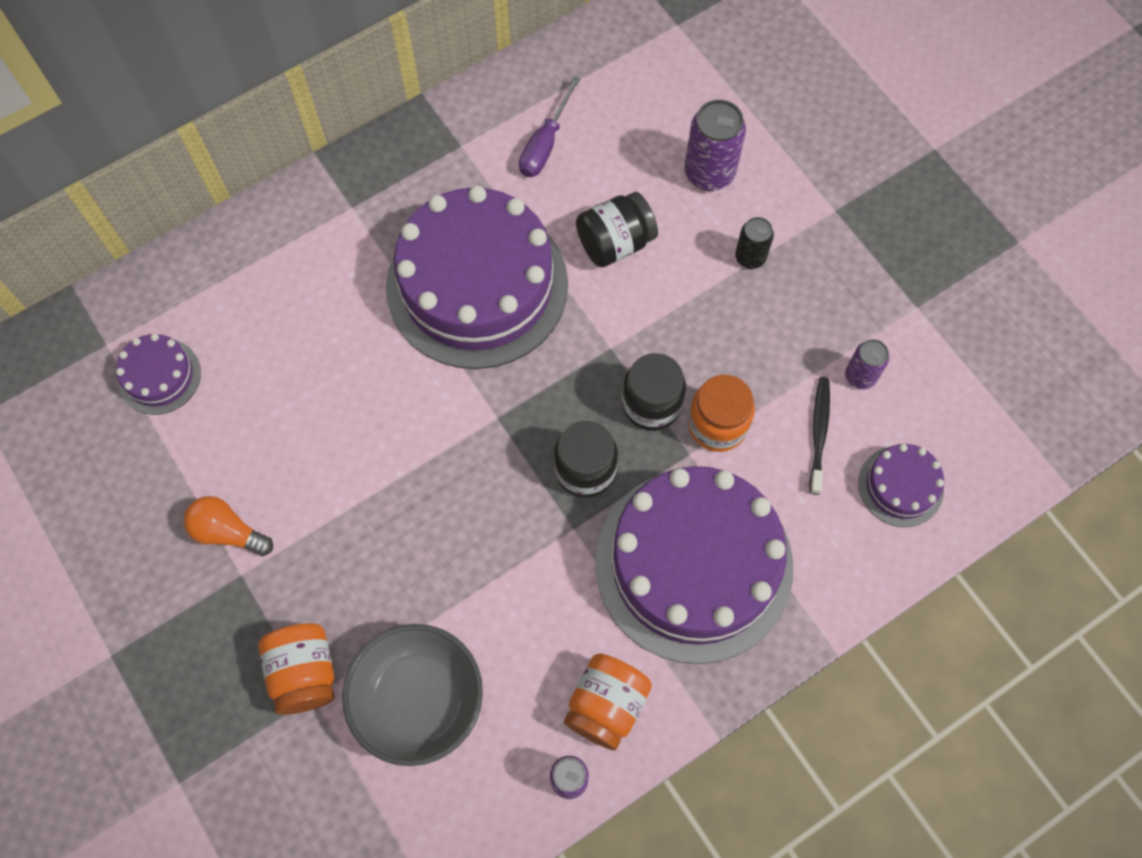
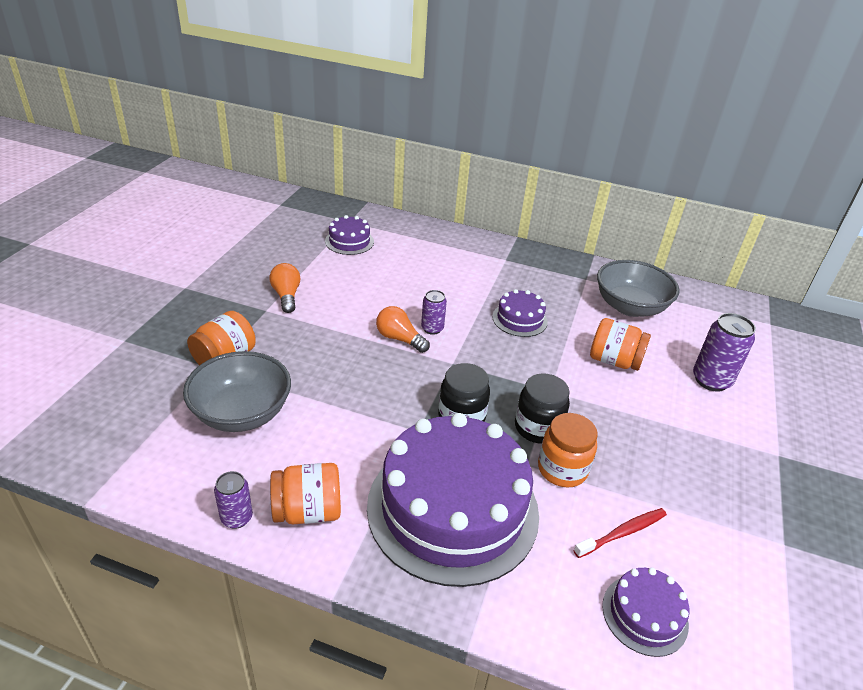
camera: 50 degrees right, 30 degrees down
purple cake [386,186,568,369] -> purple cake [492,289,548,337], size x0.44
purple screwdriver [519,76,581,177] -> grey bowl [597,260,680,317]
black jar [576,192,658,267] -> orange jar [590,318,651,371]
black can [735,217,774,269] -> none
black toothbrush [809,377,830,495] -> red toothbrush [574,508,667,558]
purple can [845,339,889,389] -> purple can moved to [421,290,447,335]
none -> orange light bulb [376,306,430,353]

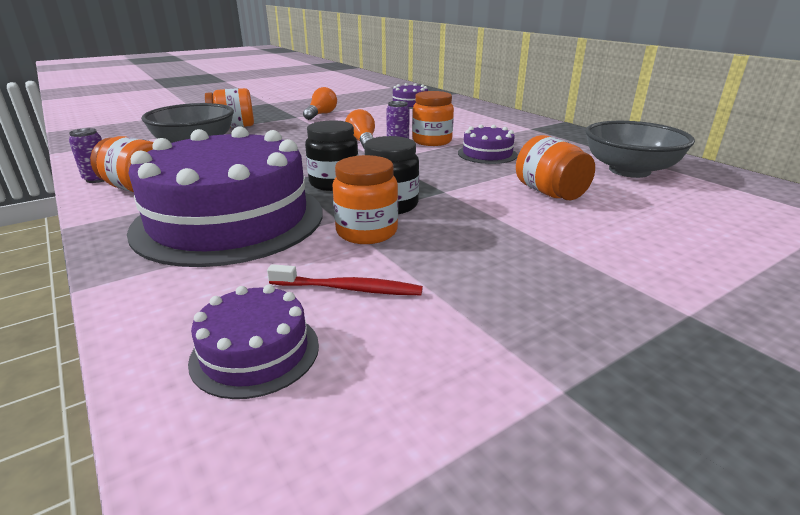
camera: 40 degrees right, 10 degrees down
purple can [693,313,756,392] -> none
none -> orange jar [412,91,454,146]

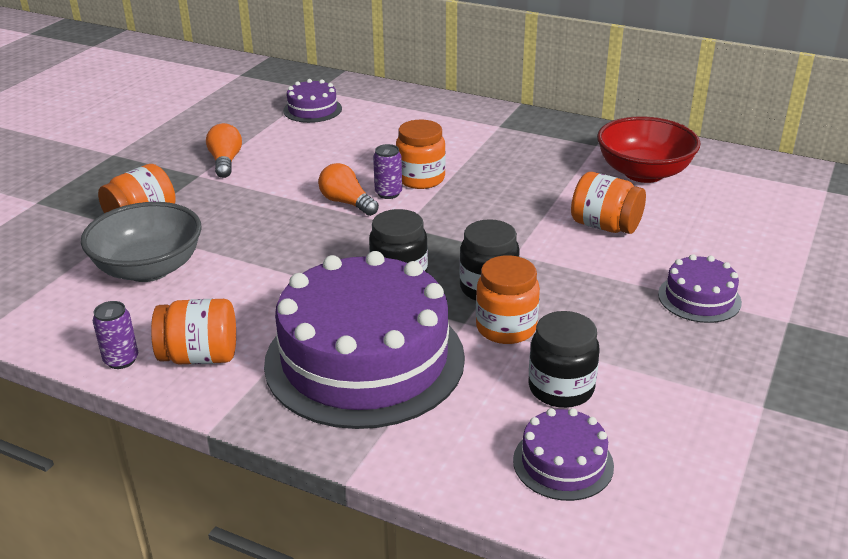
camera: 30 degrees left, 5 degrees up
red toothbrush [267,264,423,295] -> black jar [529,311,600,408]
purple cake [458,125,518,164] -> purple cake moved to [658,254,742,323]
grey bowl [585,121,695,178] -> red bowl [597,116,700,183]

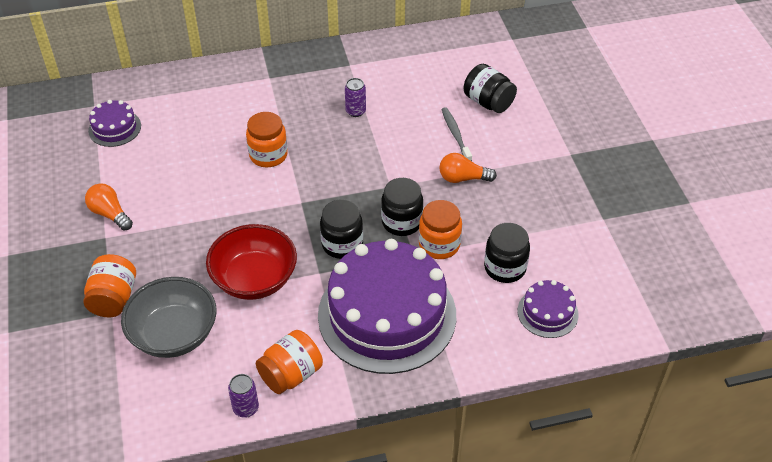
camera: 40 degrees left, 15 degrees up
orange light bulb [318,163,379,216] -> orange light bulb moved to [439,153,497,183]
purple can [373,144,402,199] -> purple can moved to [345,78,366,117]
orange jar [571,172,646,234] -> none
red bowl [597,116,700,183] -> red bowl moved to [206,224,297,300]
purple cake [658,254,742,323] -> none
none -> grey toothbrush [441,107,472,161]
none -> black jar [464,64,517,113]

